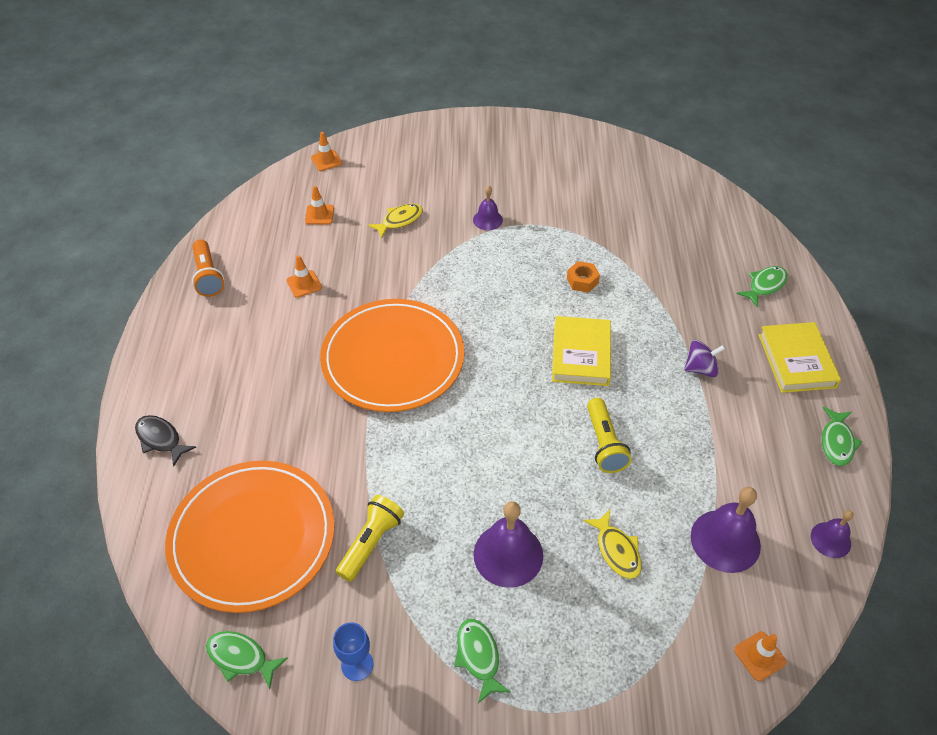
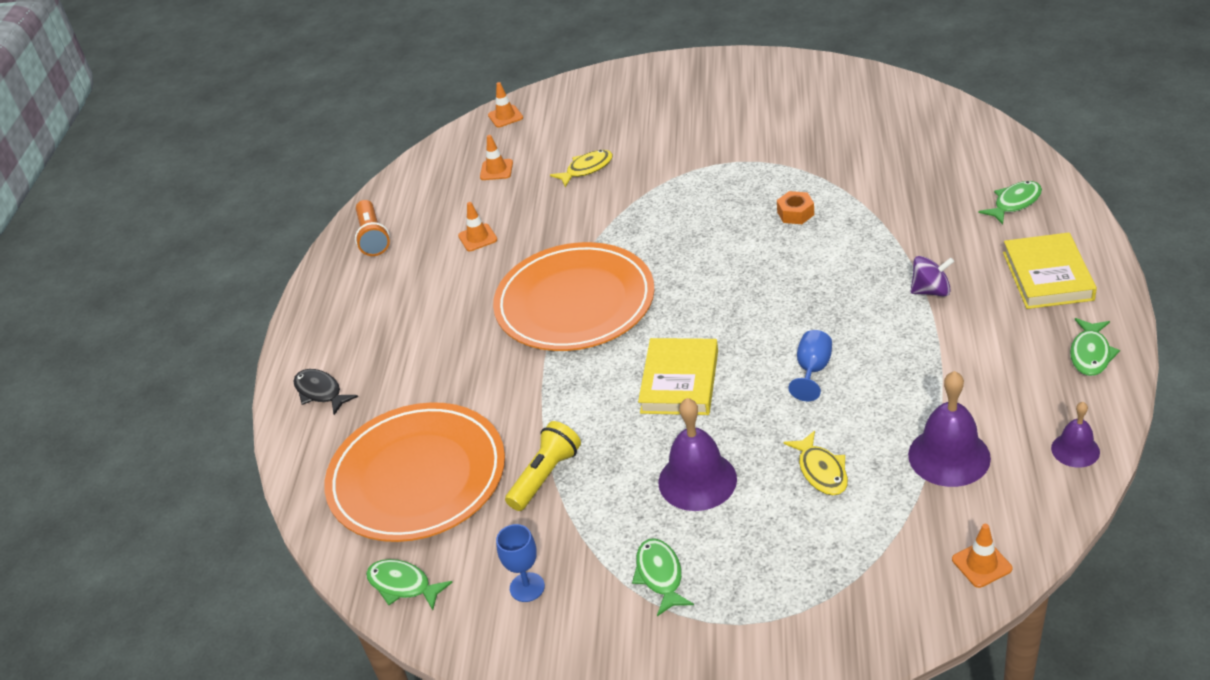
camera: 10 degrees right, 10 degrees down
purple bell [473,186,503,230] -> none
yellow book [552,316,611,386] -> yellow book moved to [638,338,718,415]
yellow flashlight [587,398,632,473] -> blue goblet [788,330,832,401]

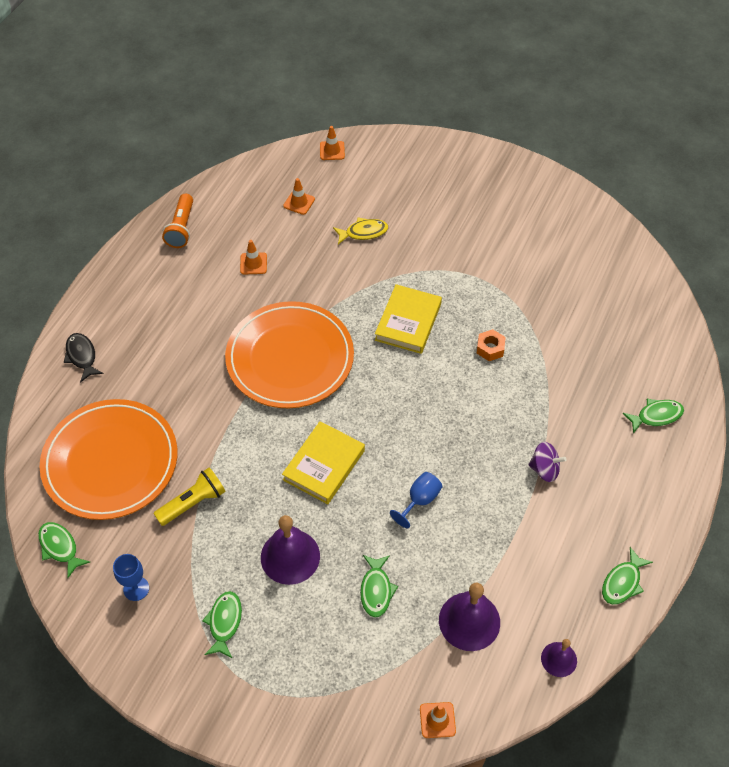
camera: 15 degrees right, 15 degrees up
yellow fish [783,430,848,495] -> green fish [360,555,398,618]
yellow book [1003,232,1097,309] -> yellow book moved to [375,284,442,354]

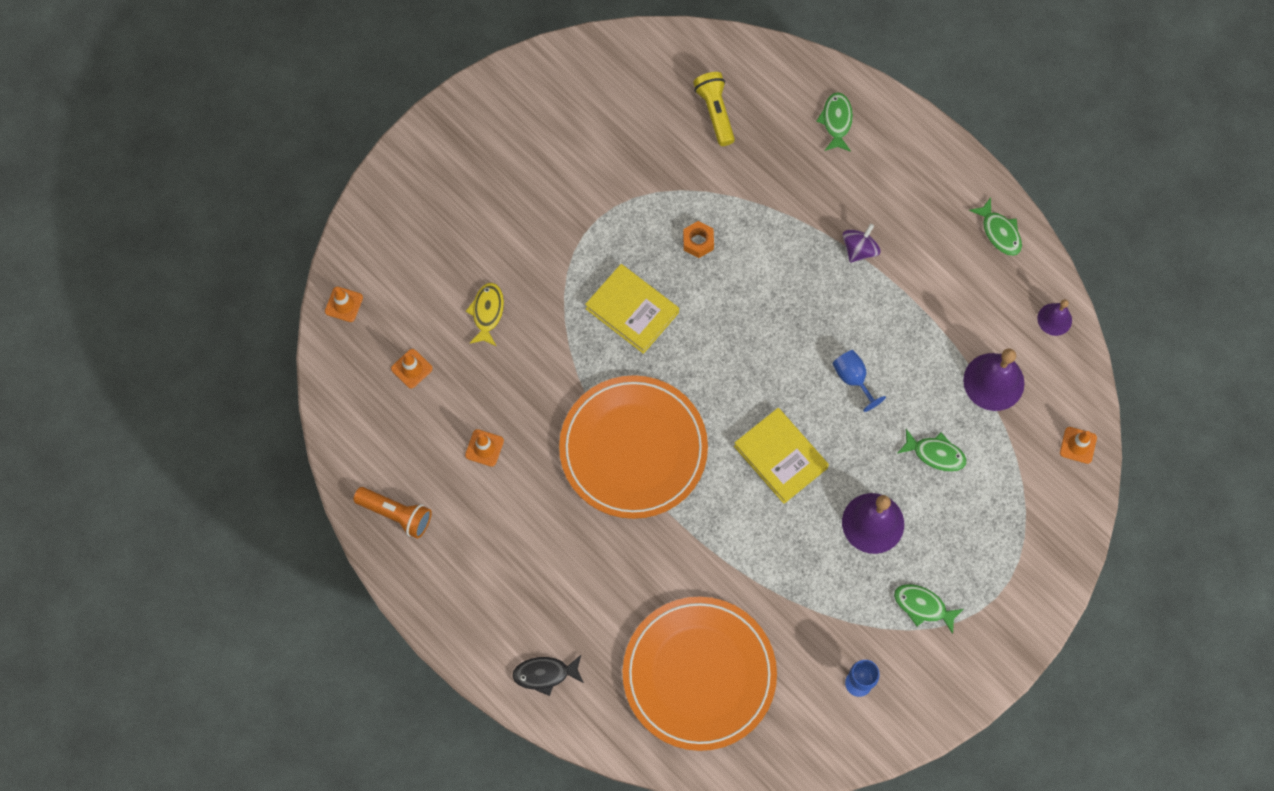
camera: 70 degrees left, 15 degrees up
green fish [38,522,90,578] -> none
yellow flashlight [153,467,226,526] -> yellow flashlight moved to [693,72,735,146]

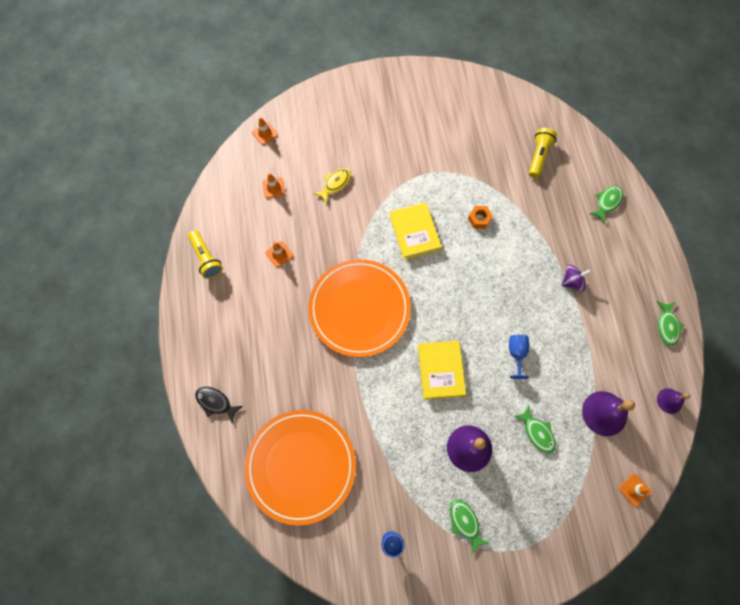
camera: 35 degrees right, 0 degrees up
orange flashlight [353,487,432,539] -> yellow flashlight [188,230,223,279]

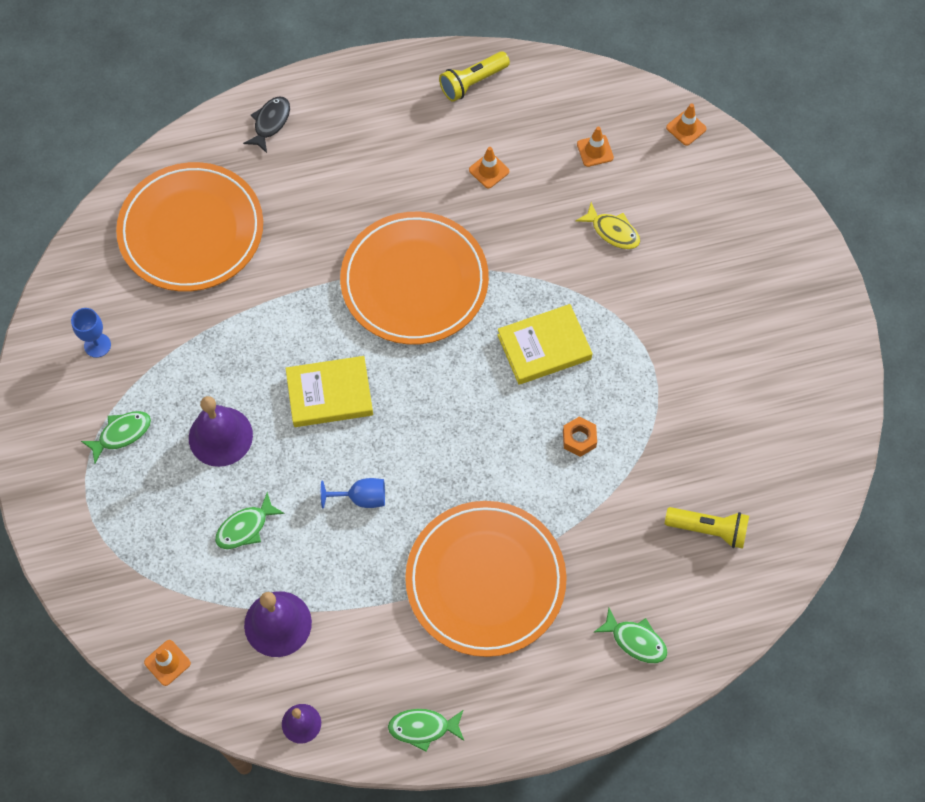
camera: 85 degrees right, 5 degrees down
purple spinning top [561,265,591,291] -> orange plate [405,501,567,657]

